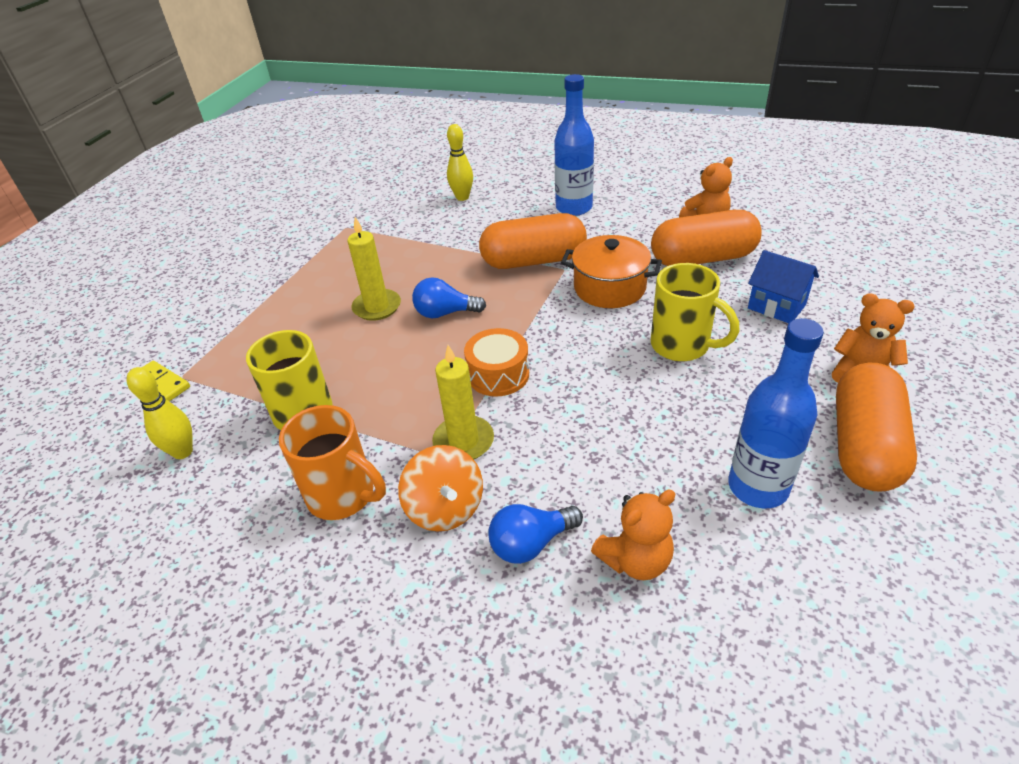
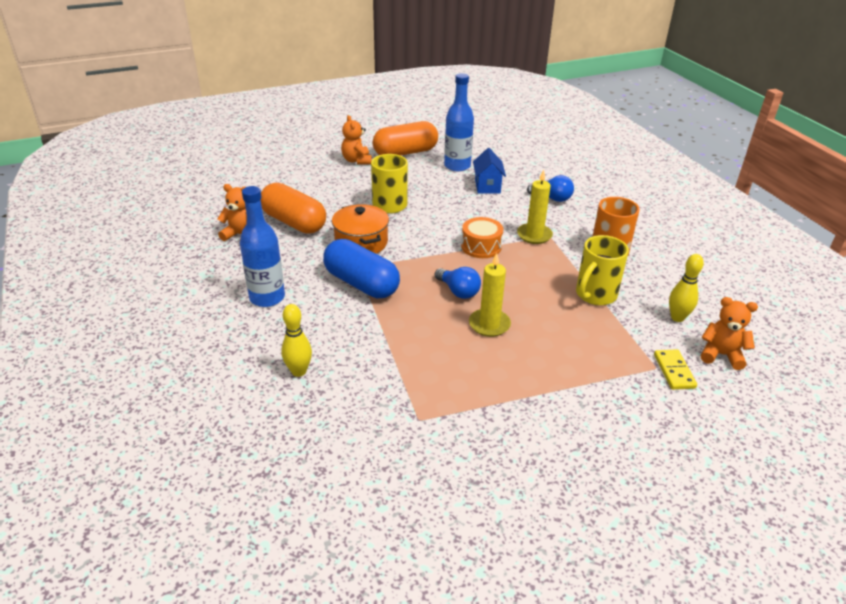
camera: 135 degrees left, 5 degrees down
orange spinning top [398,445,483,532] -> none
orange capsule [479,213,587,269] -> blue capsule [323,239,400,298]
orange teddy bear [591,490,676,580] -> orange teddy bear moved to [701,297,758,370]
blue house [748,250,819,323] -> blue house moved to [473,148,506,194]

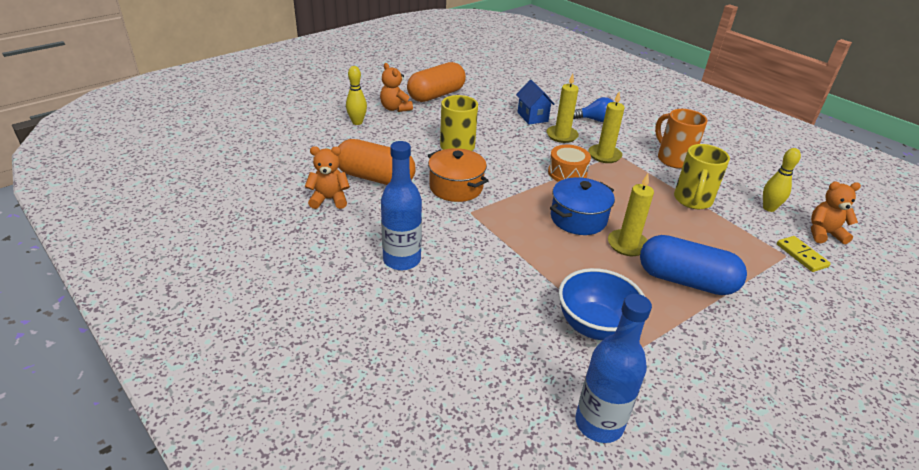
camera: 20 degrees left, 0 degrees up
yellow bowling pin [281,304,312,377] -> yellow bowling pin moved to [346,66,367,125]
blue capsule [323,239,400,298] -> blue capsule moved to [640,235,747,295]
blue light bulb [435,267,481,299] -> blue pot [550,177,615,235]
blue bottle [444,73,474,171] -> blue bottle moved to [575,294,652,443]
none -> yellow candle [546,74,579,143]
none -> blue bowl [558,268,645,340]

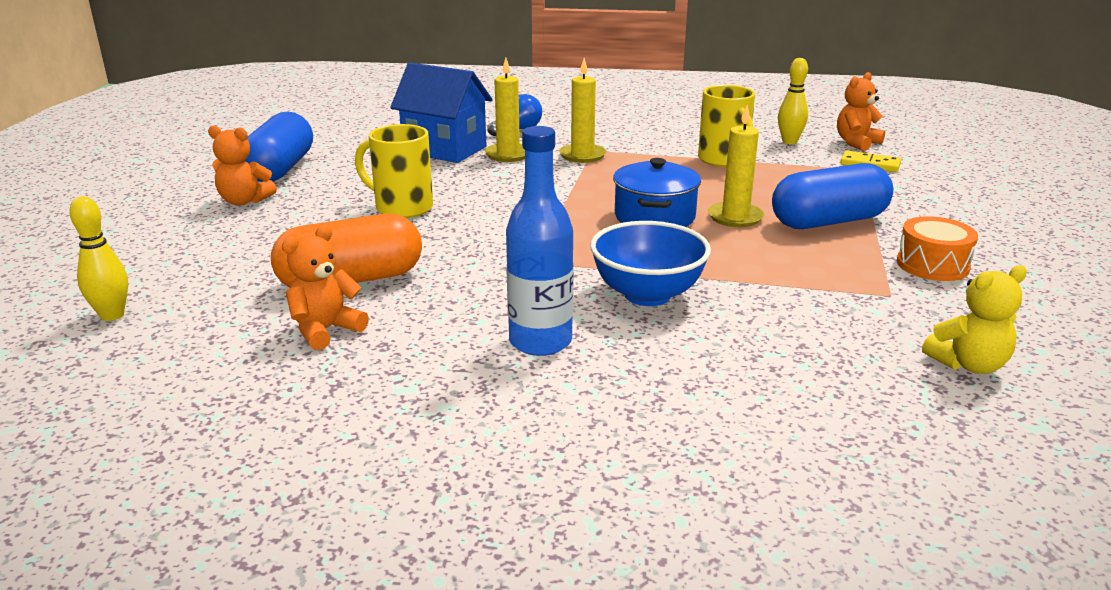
camera: 40 degrees left, 10 degrees down
yellow bowling pin [346,66,367,125] -> yellow bowling pin moved to [69,196,128,321]
orange capsule [407,62,466,102] -> blue capsule [245,112,313,182]
orange pot [428,148,489,202] -> none
blue house [516,80,555,124] -> blue house [390,62,493,163], size x1.63
orange drum [548,145,591,182] -> orange drum moved to [897,216,978,281]
blue bowl [558,268,645,340] -> blue bowl moved to [590,221,711,306]
blue bottle [575,294,652,443] -> yellow teddy bear [922,265,1027,374]
orange mug [655,109,707,169] -> none

